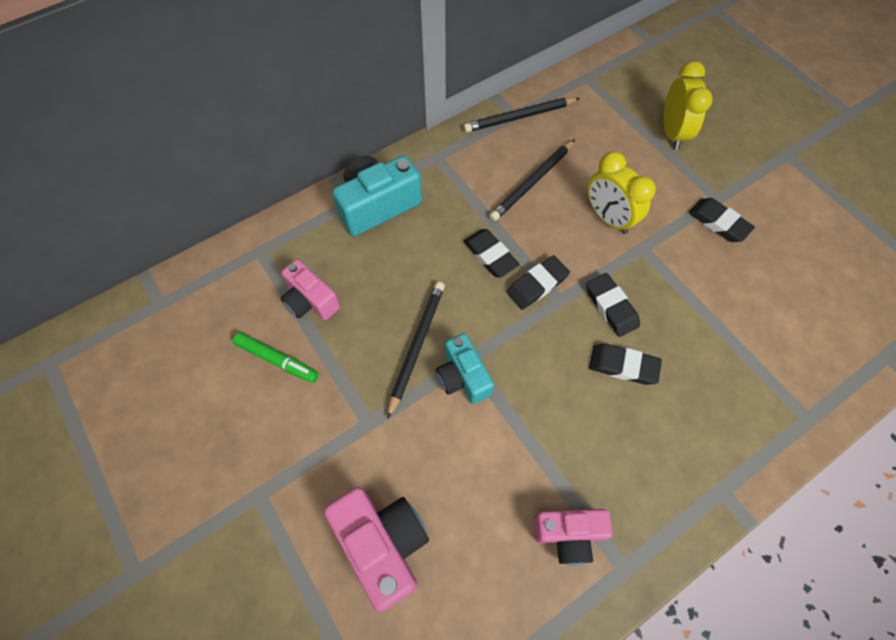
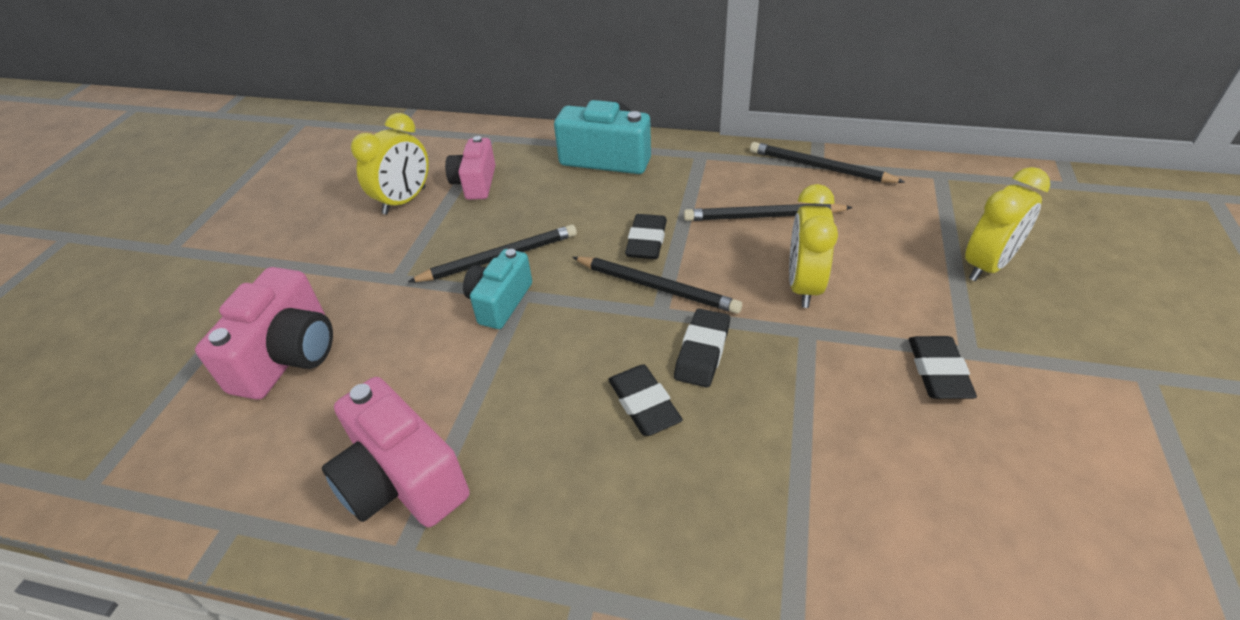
camera: 50 degrees right, 20 degrees down
green marker [233,332,319,383] -> yellow clock [351,113,429,215]
black eraser [507,255,570,310] -> black pencil [572,256,742,314]
pink camera [533,509,613,565] -> pink camera [322,377,470,527], size x1.52

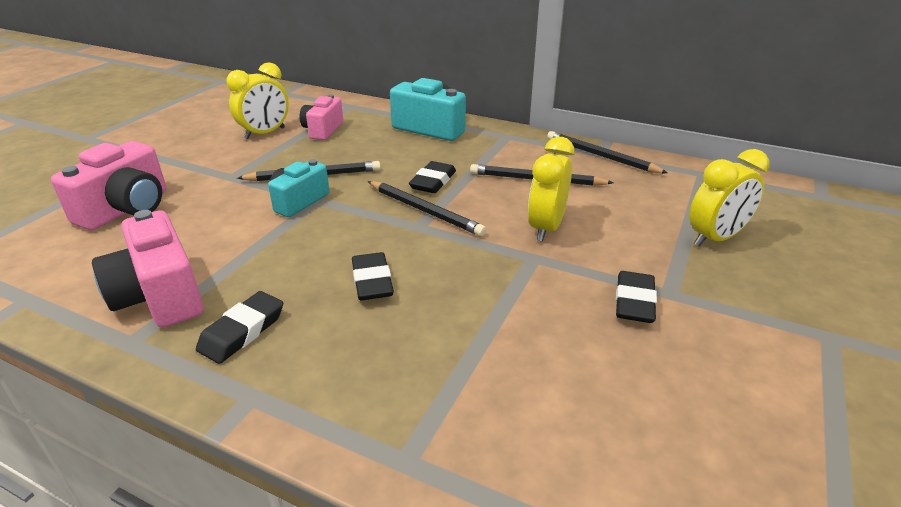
camera: 10 degrees right, 10 degrees down
black eraser [674,309,730,388] -> black eraser moved to [196,291,283,364]

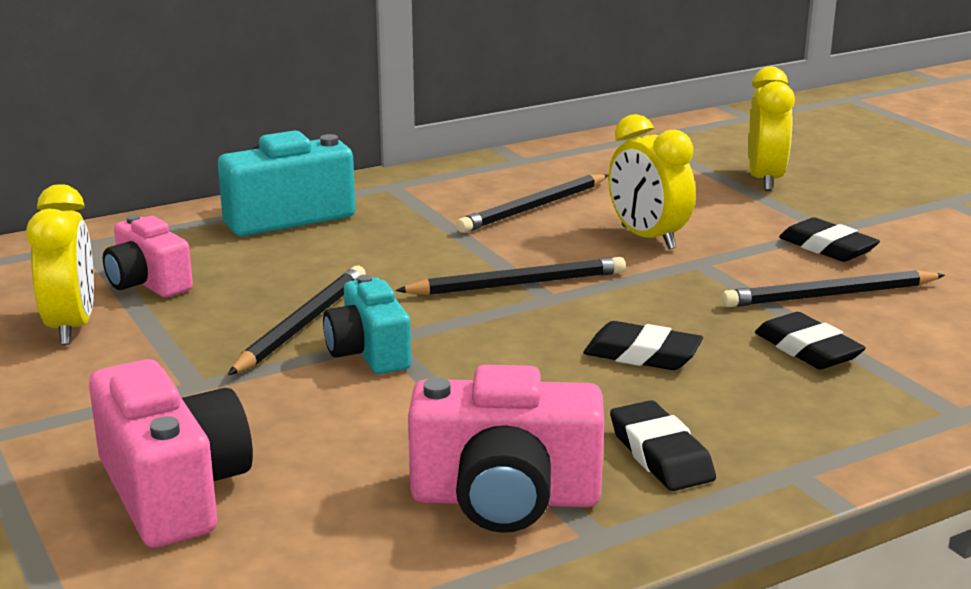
camera: 55 degrees left, 10 degrees down
black eraser [409,161,456,193] -> black eraser moved to [755,312,866,370]
black pencil [547,131,668,173] -> black pencil moved to [721,270,945,307]

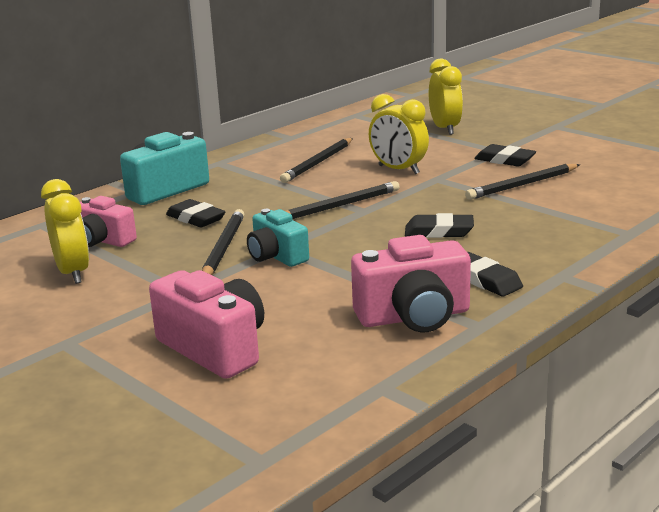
camera: 15 degrees left, 0 degrees up
black eraser [755,312,866,370] -> black eraser moved to [166,199,226,227]

